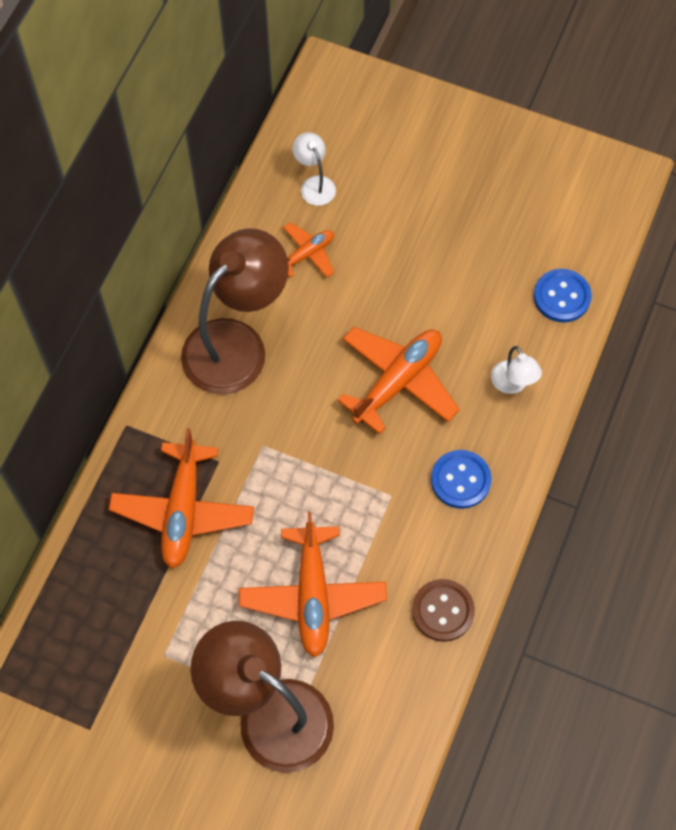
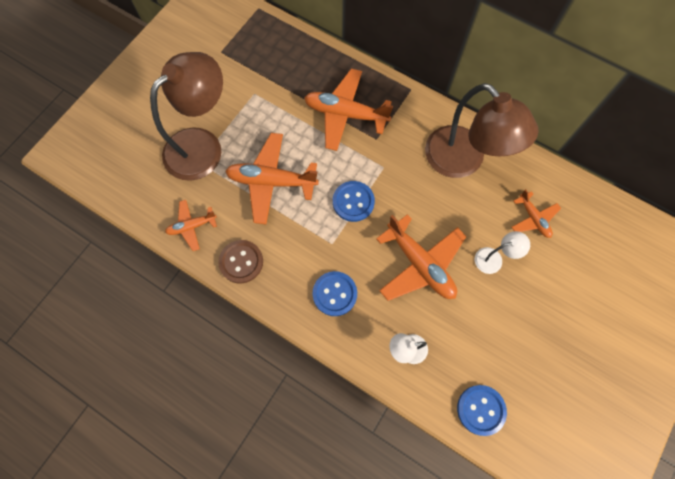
camera: 100 degrees right, 5 degrees up
white lamp [292,132,336,206] -> white lamp moved to [475,231,530,274]
none -> orange plane [165,200,217,251]
none -> blue button [333,181,375,222]

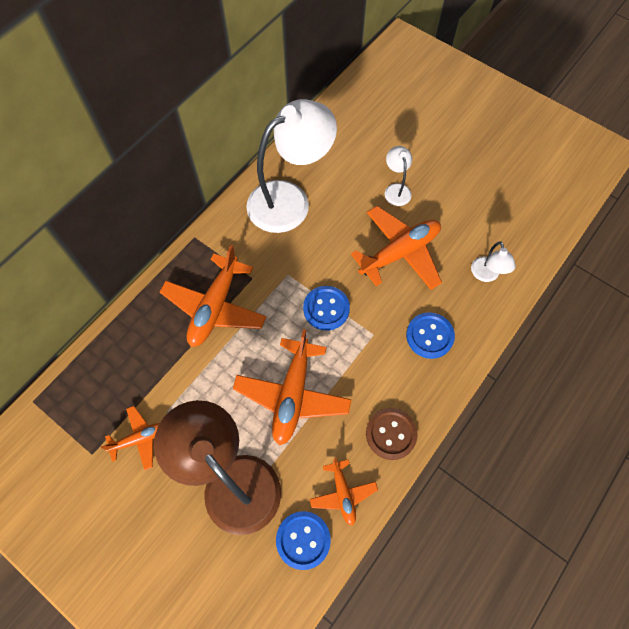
camera: 85 degrees left, 5 degrees down
brown lamp [425,83,538,178] -> white lamp [246,99,337,233]
blue button [457,385,507,436] -> blue button moved to [276,511,331,570]
orange plane [512,189,561,238] -> orange plane moved to [101,406,160,470]

